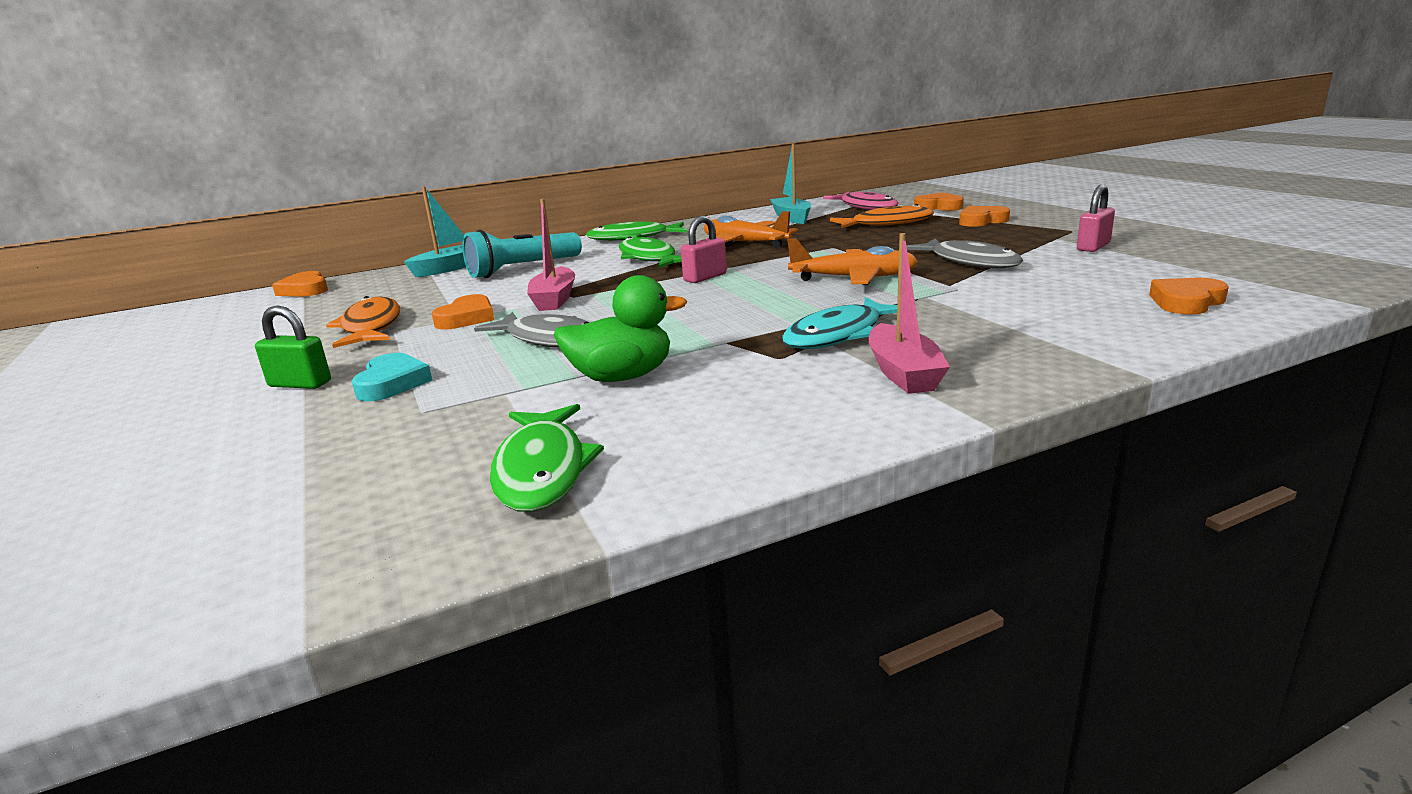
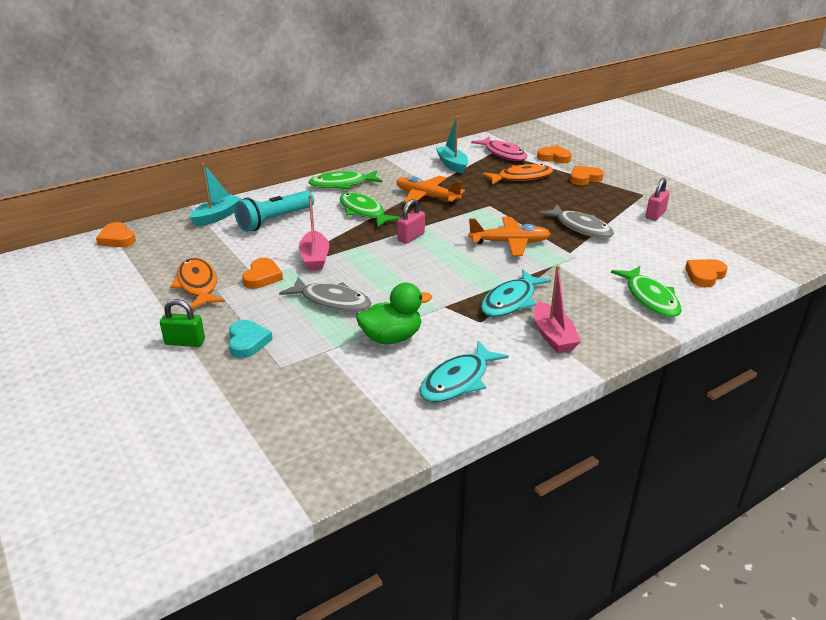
camera: 10 degrees left, 10 degrees up
green fish [490,404,604,512] -> green fish moved to [611,266,682,318]
none -> turquoise fish [420,341,509,402]

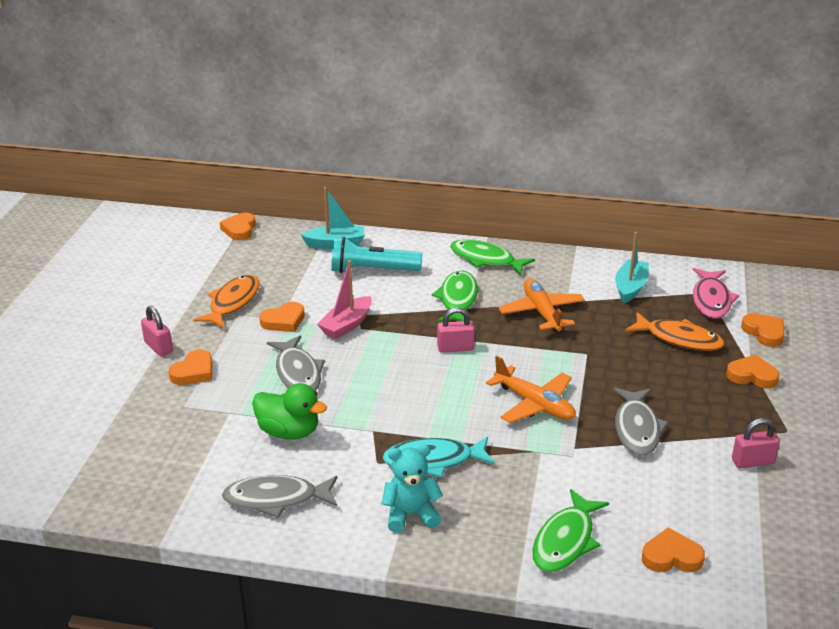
camera: 45 degrees right, 0 degrees up
green padlock [160,299,205,347] -> pink padlock [141,306,173,357]
turquoise heart [229,320,273,358] -> orange heart [169,350,213,385]
turquoise fish [420,341,509,402] -> grey fish [222,475,337,518]
pink boat [534,265,581,353] -> turquoise teddy bear [382,445,443,533]

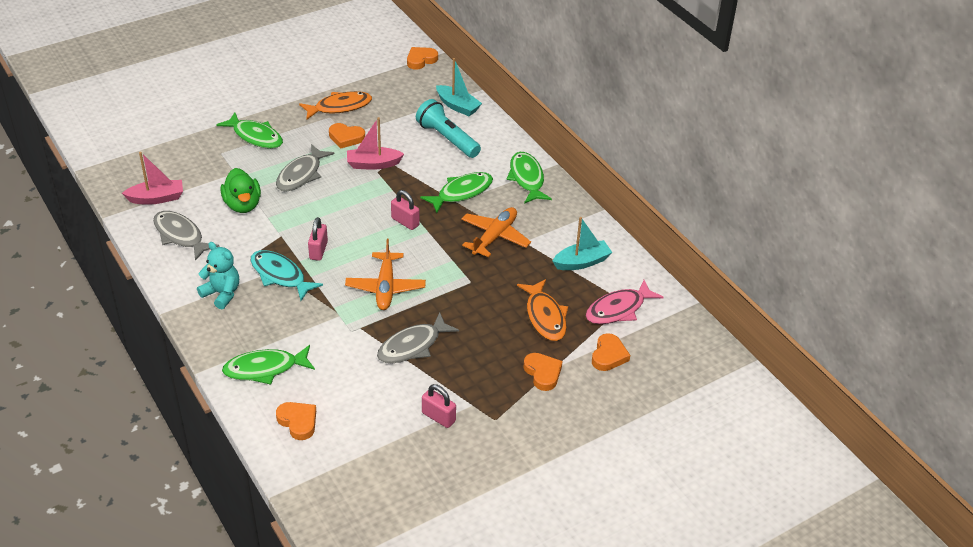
camera: 45 degrees right, 10 degrees up
pink padlock [141,306,173,357] -> pink padlock moved to [308,217,328,261]
orange heart [169,350,213,385] -> green fish [216,112,283,149]
none -> pink boat [122,152,183,205]

